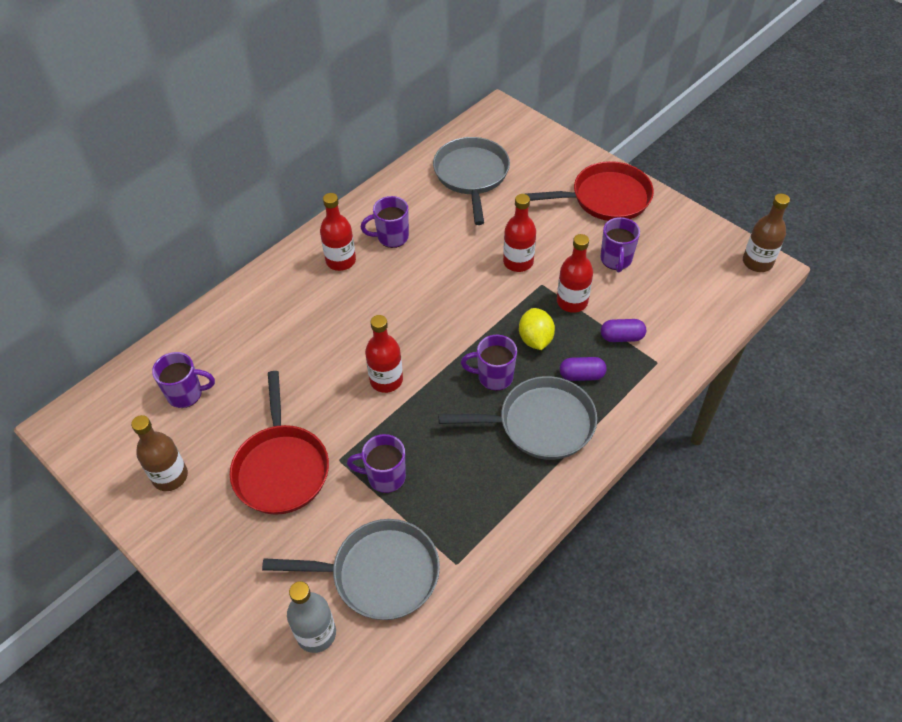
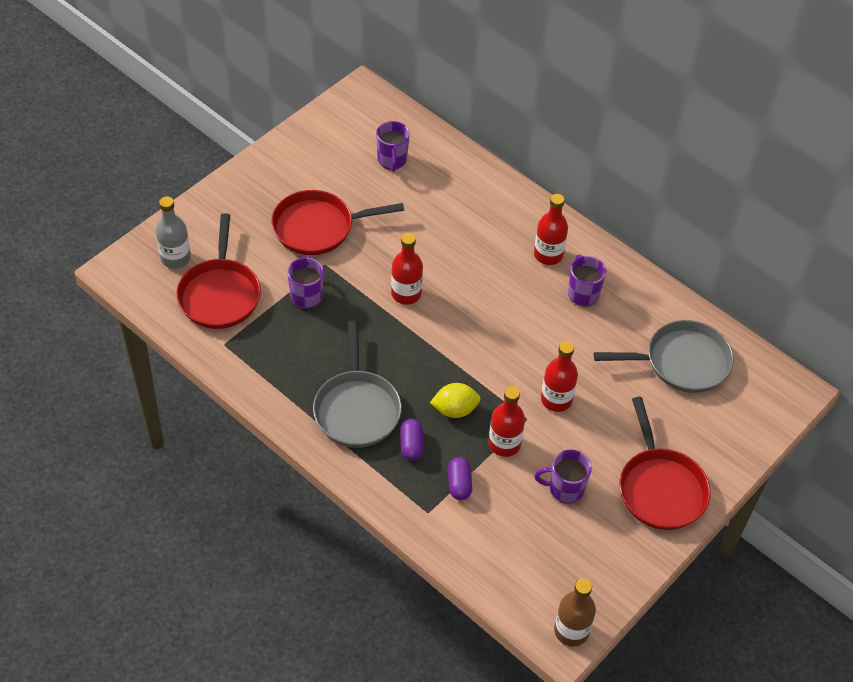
camera: 85 degrees right, 0 degrees up
brown bottle [131,415,188,491] -> none
grey pan [262,519,440,620] -> red pan [176,213,261,329]
purple mug [461,335,517,391] -> none

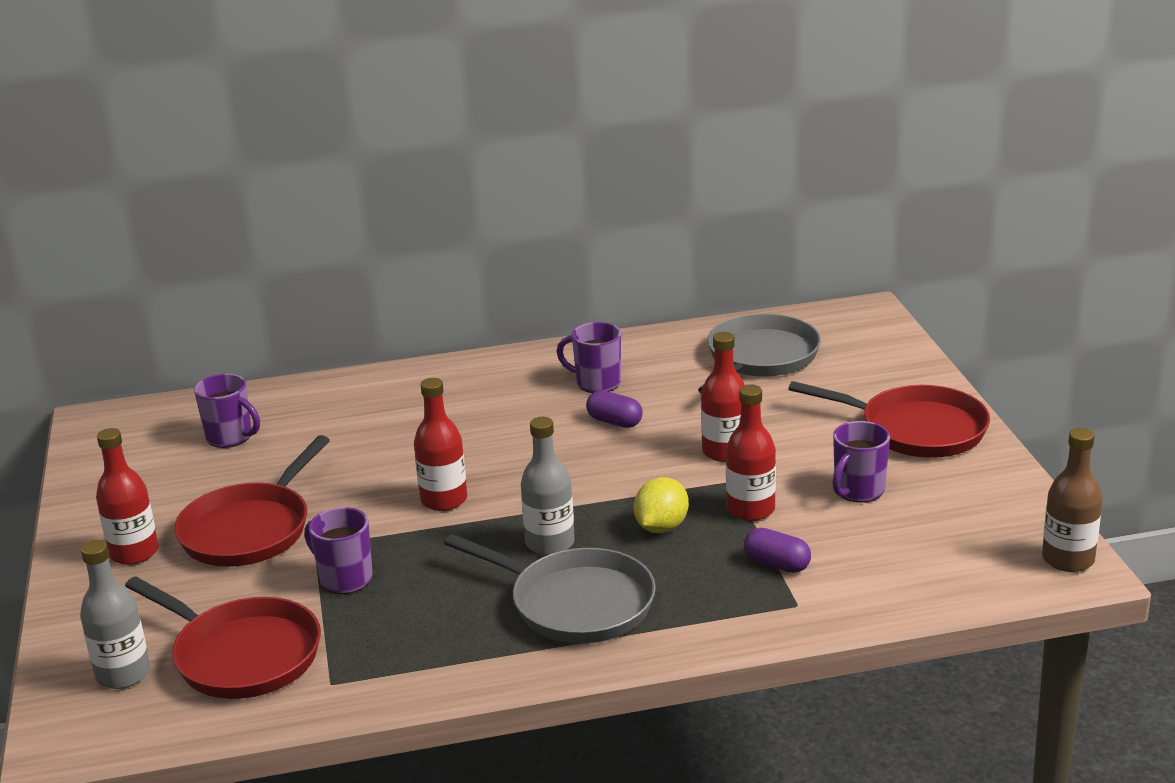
camera: 50 degrees left, 25 degrees down
purple capsule [400,419,424,461] -> purple capsule moved to [586,390,643,428]
red bottle [534,194,568,265] -> red bottle moved to [96,428,159,565]
none -> grey bottle [521,417,575,555]

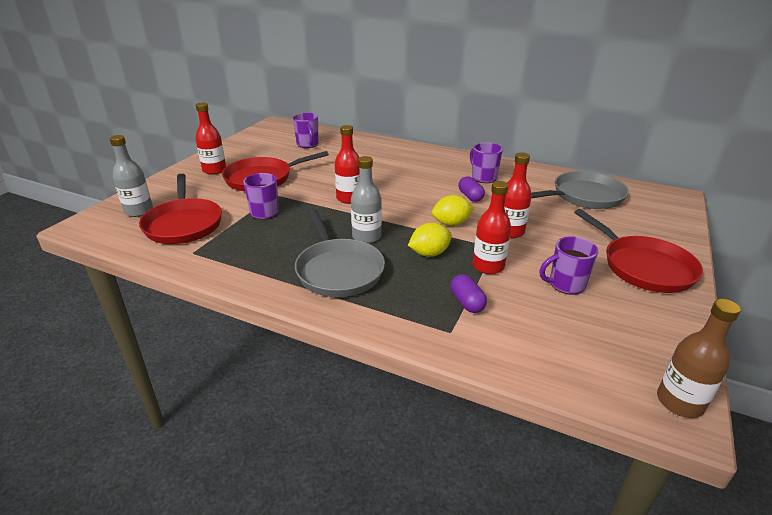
camera: 35 degrees right, 5 degrees up
none -> yellow lemon [432,195,474,226]

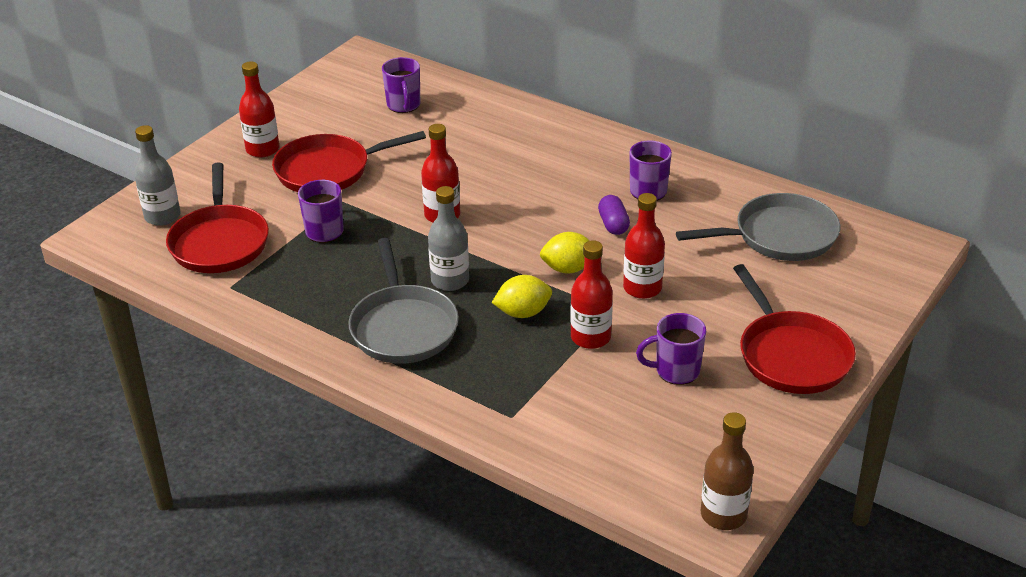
camera: 10 degrees right, 5 degrees up
purple capsule [451,274,487,313] -> none

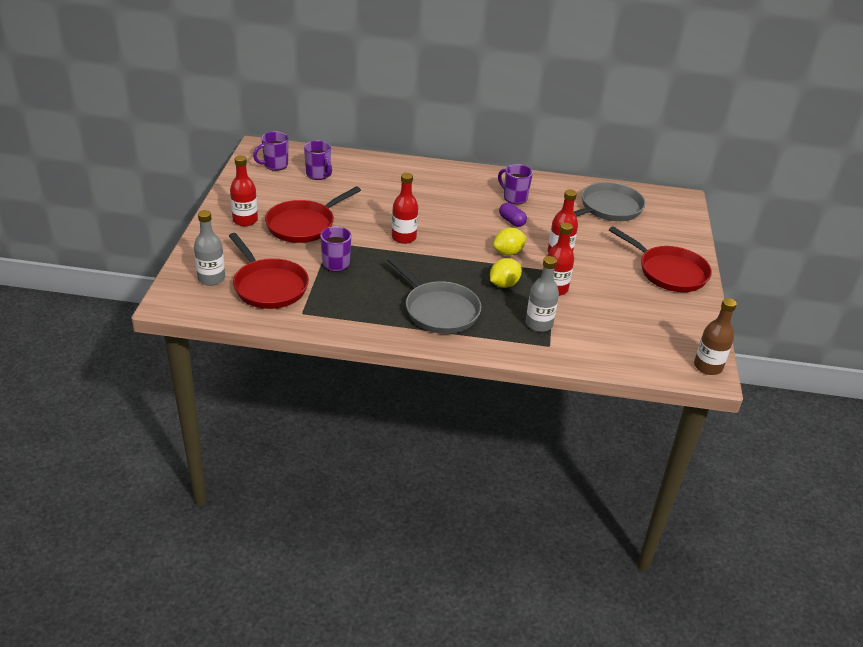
camera: 30 degrees left, 0 degrees up
grey bottle [428,186,469,291] -> grey bottle moved to [526,256,559,332]
purple mug [636,313,706,385] -> purple mug moved to [253,131,288,171]

